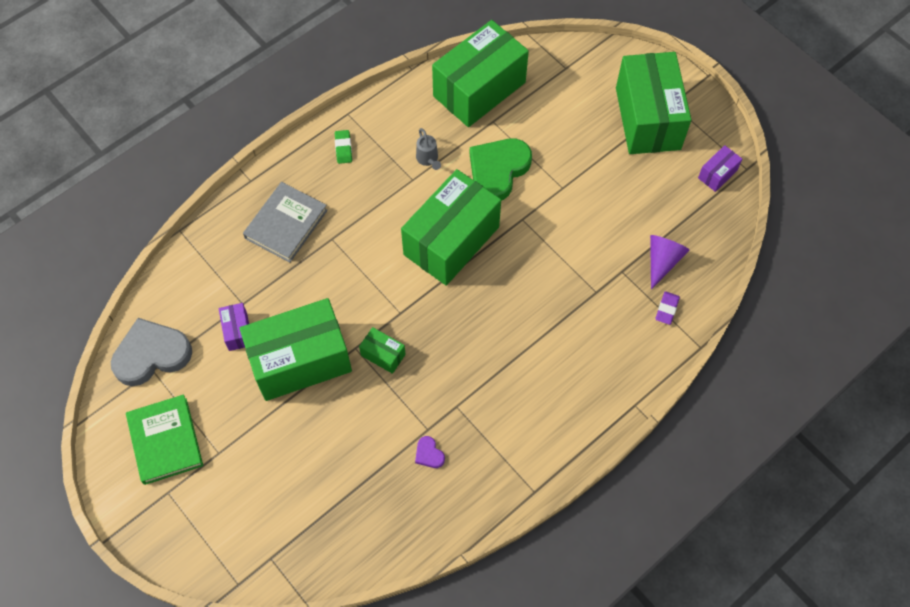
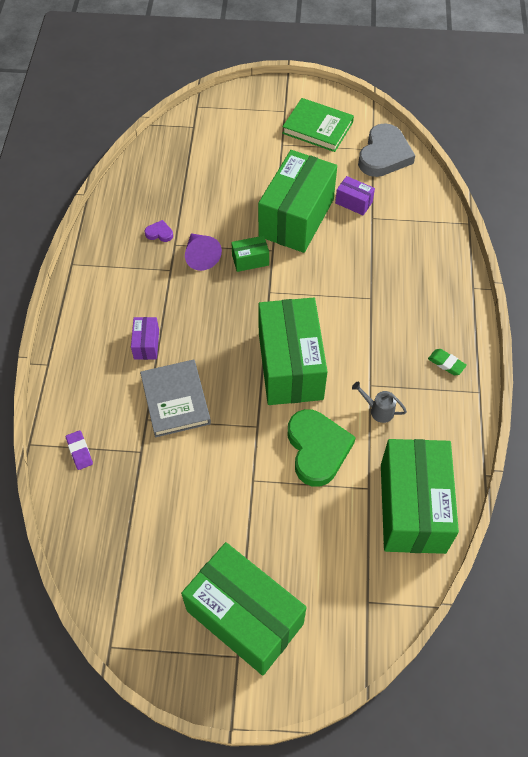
camera: 135 degrees right, 5 degrees down
grey book [243,182,328,263] -> grey book moved to [140,359,211,437]
purple cone [650,235,690,289] -> purple cone moved to [185,233,222,271]
purple box [698,145,742,192] -> purple box moved to [131,317,159,360]

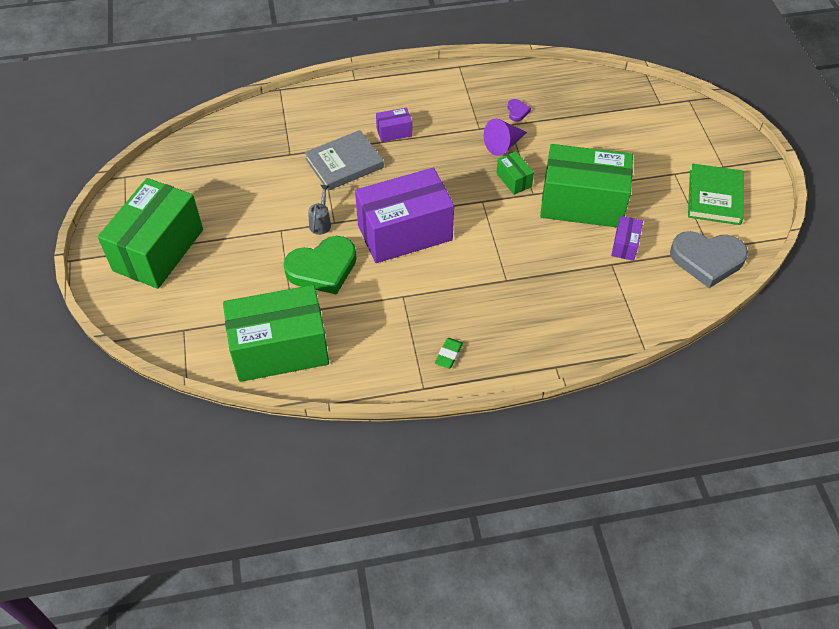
camera: 75 degrees right, 5 degrees down
purple eraser [66,430,93,470] -> none
green box [258,298,328,405] -> purple box [355,168,454,263]
grey watering can [352,381,407,423] -> grey watering can moved to [308,185,331,235]

